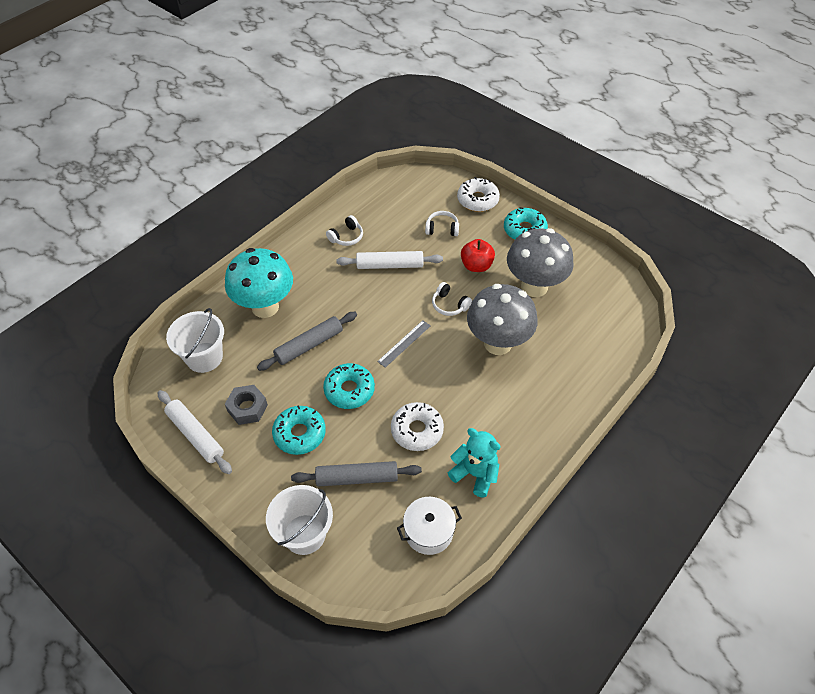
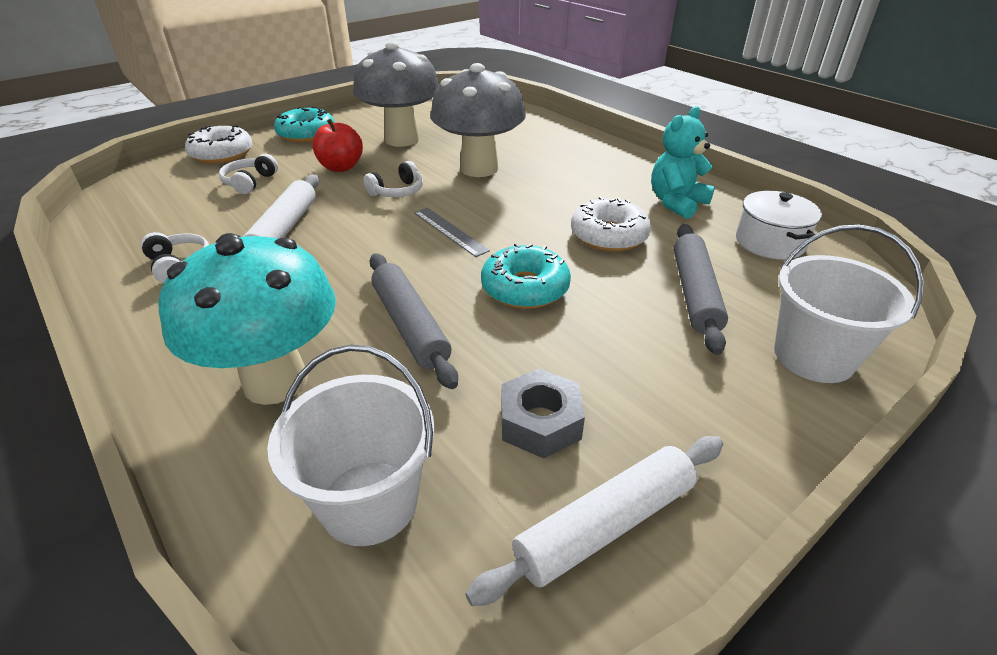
camera: 80 degrees left, 15 degrees down
turquoise donut [272,405,326,455] -> none

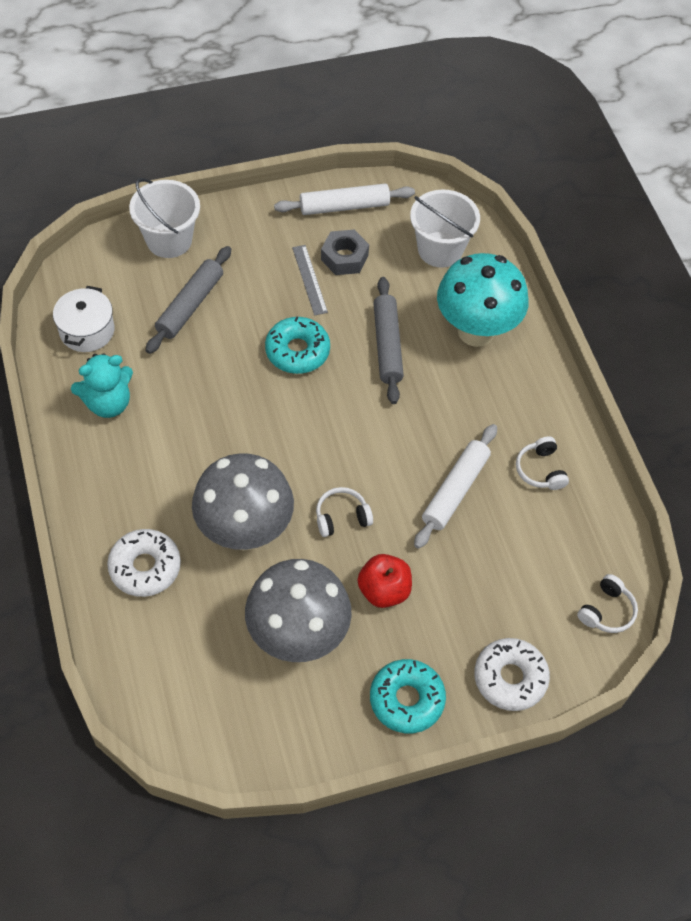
camera: 160 degrees left, 20 degrees up
white headphones [219,154,278,194] -> white headphones moved to [577,574,638,633]
grey ruler [414,208,490,257] -> grey ruler moved to [292,245,328,316]
white donut [571,196,651,252] -> white donut moved to [107,529,181,597]

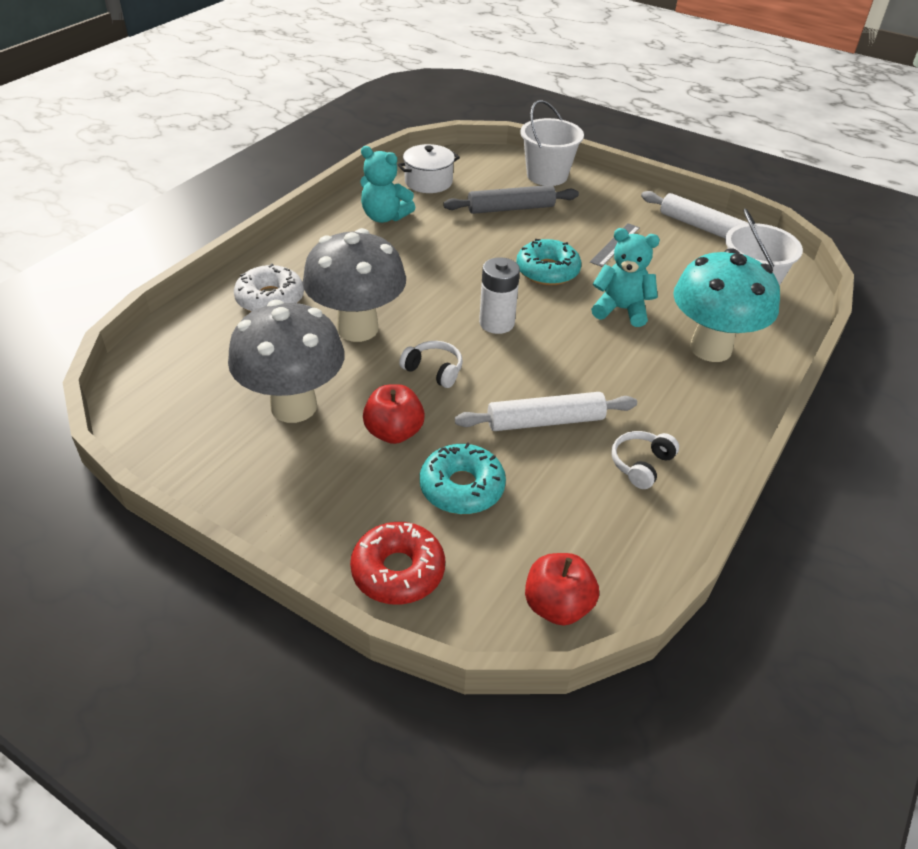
camera: 50 degrees right, 15 degrees down
grey nut [321,230,369,275] -> none
turquoise donut [370,659,446,733] -> turquoise donut moved to [420,442,506,514]
grey rolling pin [373,277,404,404] -> turquoise teddy bear [591,228,660,327]
white donut [474,638,550,711] -> red donut [350,522,445,605]
white headphones [577,574,638,633] -> red apple [525,553,599,625]
none -> white battery [479,257,520,334]

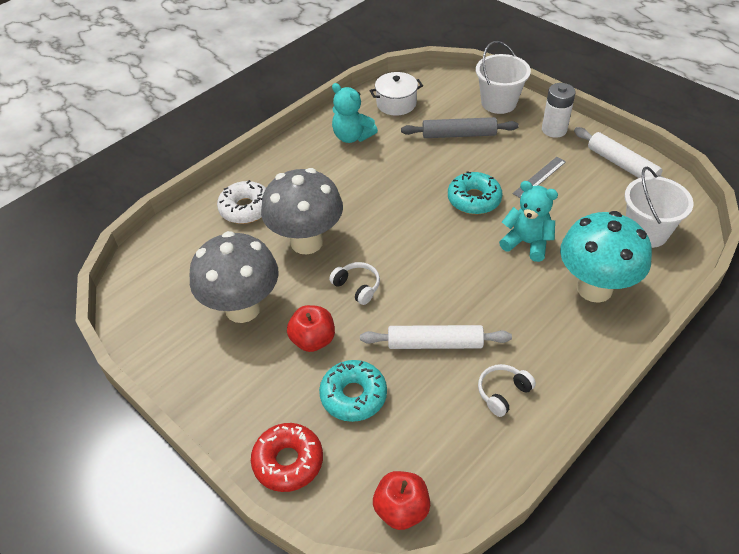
camera: 15 degrees right, 5 degrees up
white battery [479,257,520,334] -> white battery moved to [542,83,576,138]

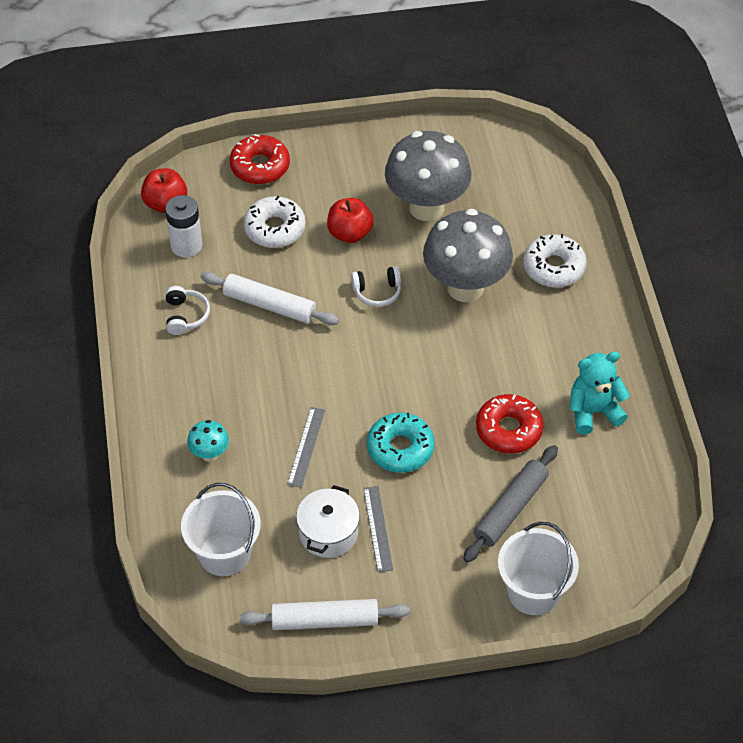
camera: 125 degrees right, 5 degrees up
turquoise donut [319,360,387,422] -> white donut [244,196,306,248]
white rolling pin [360,325,512,349] -> white rolling pin turned 75 degrees clockwise [201,272,339,325]
white pot [370,72,423,116] -> white pot moved to [296,485,360,558]
turquoise teddy bear [499,181,558,262] -> grey ruler [287,407,325,488]
white battery [542,83,576,138] -> white battery moved to [165,195,202,258]
turquoise mushroom [560,211,652,303] -> turquoise mushroom [187,420,229,462], size x0.44
none -> red donut [476,394,543,453]

